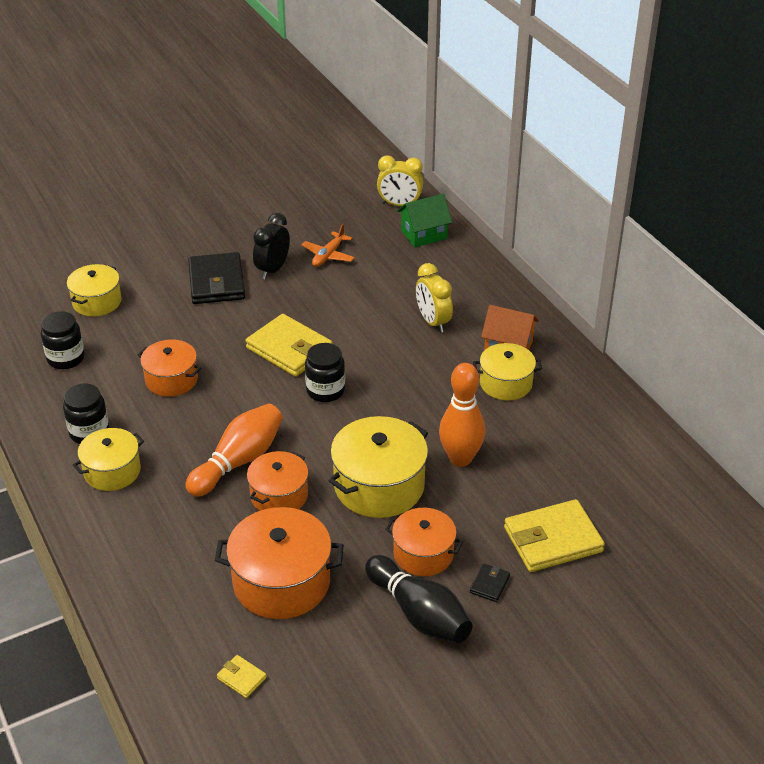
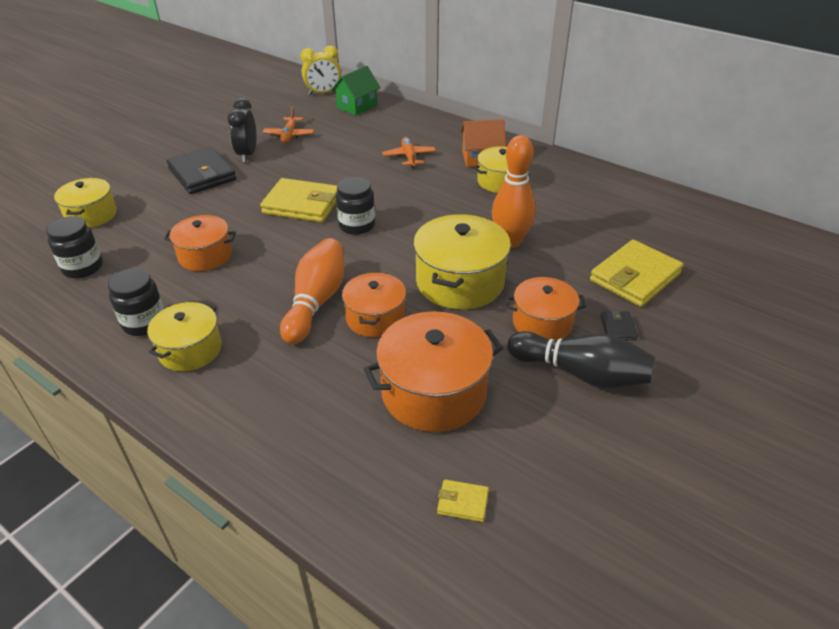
camera: 25 degrees left, 0 degrees up
yellow clock [416,263,453,333] -> orange plane [382,137,436,168]

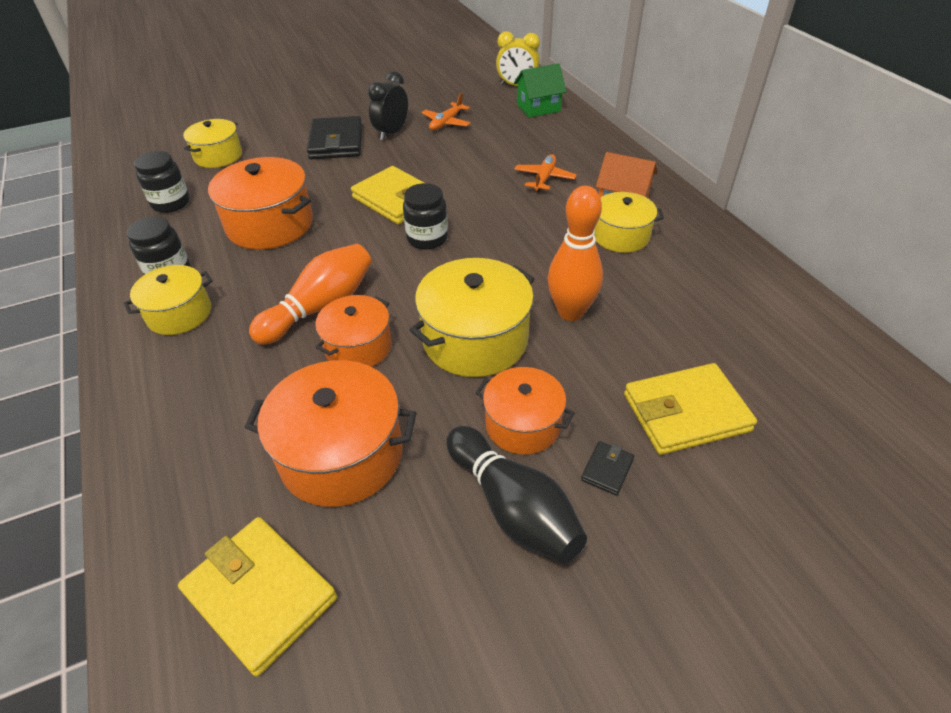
camera: 30 degrees right, 5 degrees up
orange pot [164,215,236,271] -> orange pot [208,157,313,250], size x1.58
yellow wallet [437,479,489,522] -> yellow wallet [178,517,337,676], size x2.26

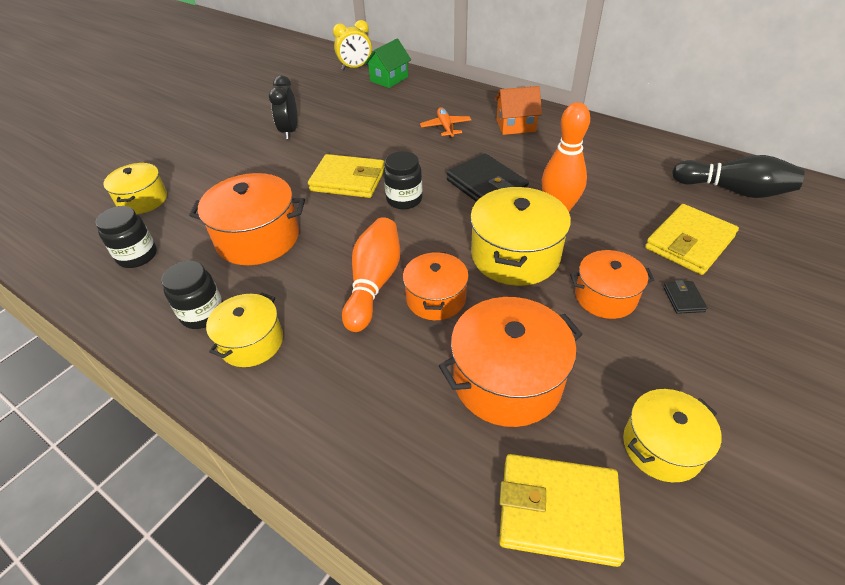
camera: 30 degrees left, 0 degrees up
black wallet [307,116,362,159] -> black wallet moved to [447,153,529,202]
orange plane [422,93,471,130] -> none
black bowling pin [447,426,587,564] -> black bowling pin moved to [672,155,805,198]
yellow pot [594,192,664,253] -> yellow pot moved to [623,389,722,482]

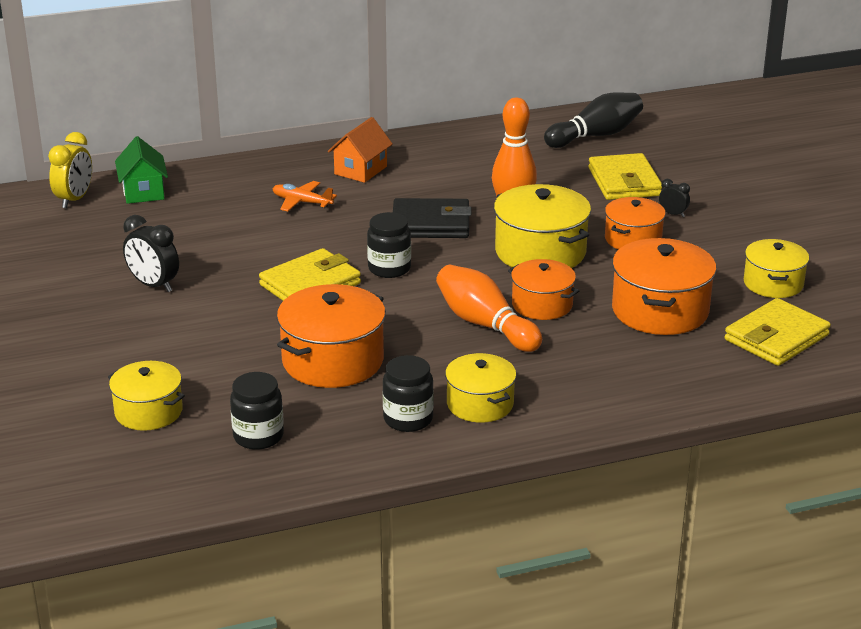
camera: 55 degrees left, 15 degrees down
black wallet [663,280,707,314] -> black clock [659,179,690,217]

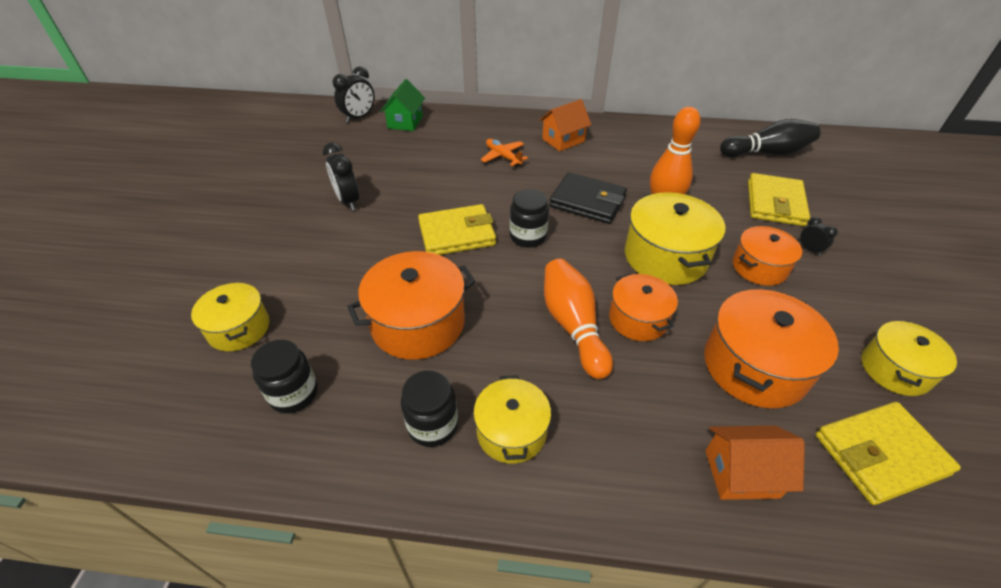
camera: 25 degrees right, 15 degrees up
yellow clock [48,132,92,208] -> black clock [333,66,375,123]
none -> orange house [706,426,805,500]

